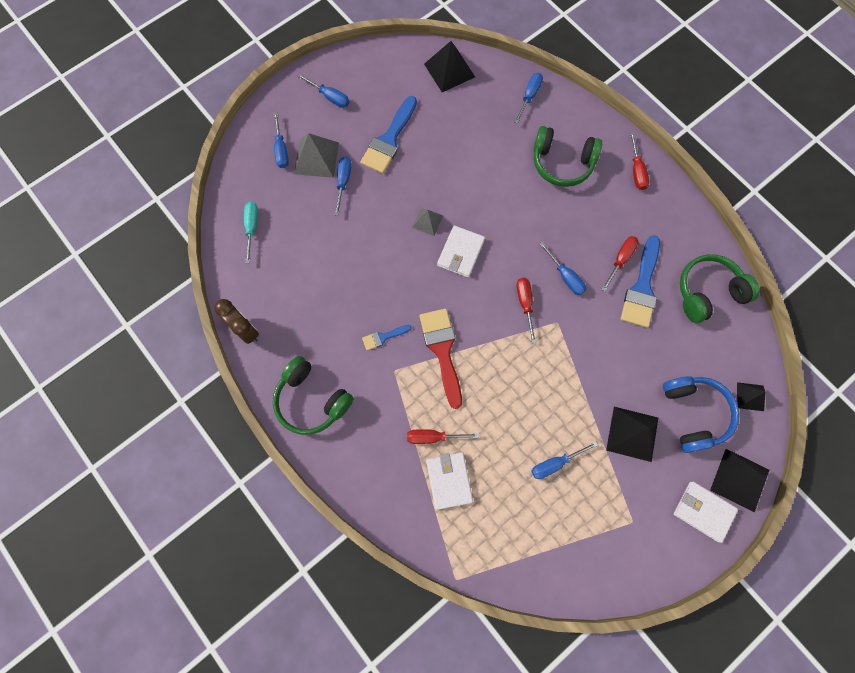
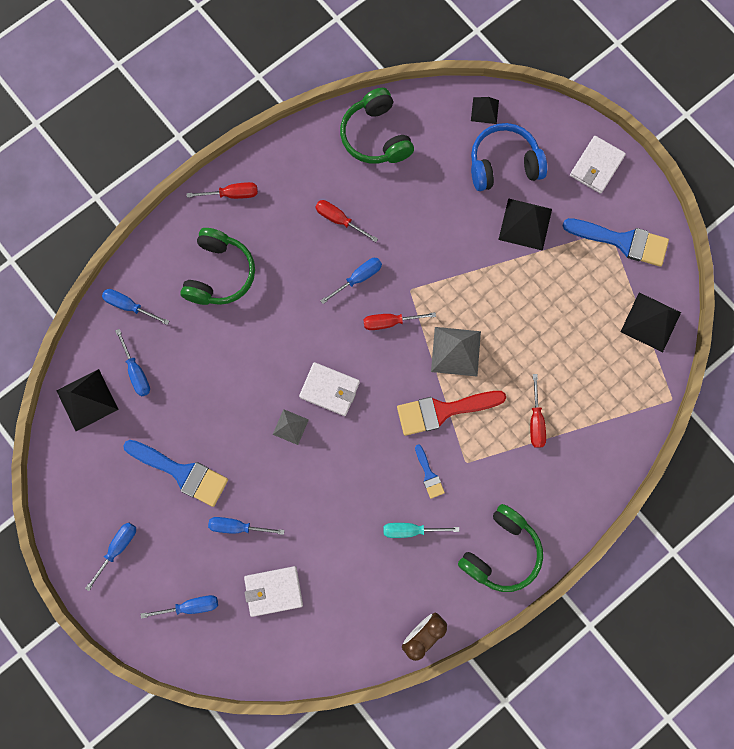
camera: 90 degrees left, 5 degrees up
turquoise screwdriver [244,202,258,264] -> turquoise screwdriver moved to [384,523,459,538]
grey pyramid [294,133,339,178] -> grey pyramid moved to [431,327,481,376]
white wallet [426,452,473,510] -> white wallet moved to [244,566,303,617]
blue screwdriver [531,442,598,479] -> blue screwdriver moved to [115,329,150,396]
blue brush [621,235,660,328] -> blue brush moved to [563,218,669,267]
black pyramid [710,449,769,513] -> black pyramid moved to [621,292,681,352]

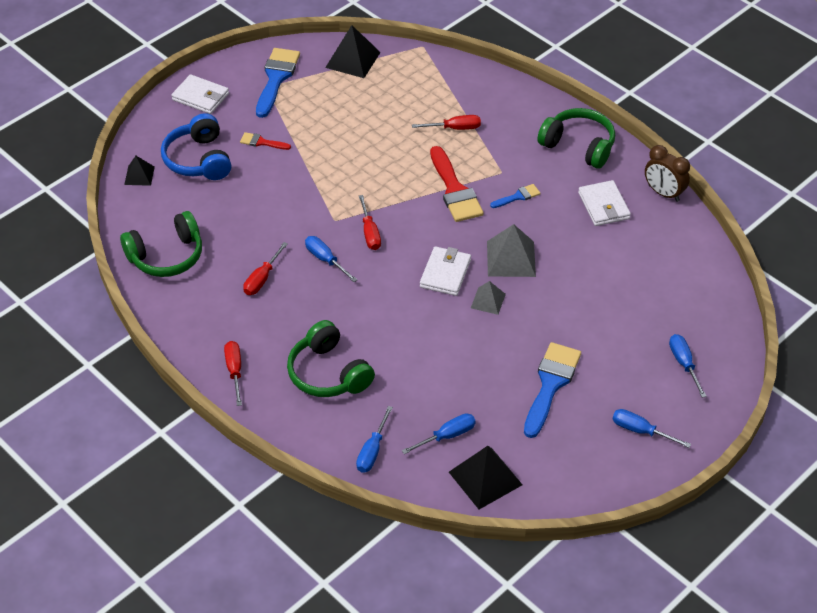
camera: 95 degrees left, 30 degrees down
green headphones [180,228,255,305] -> green headphones turned 135 degrees counterclockwise [287,320,375,397]
blue screwdriver [208,517,284,535] -> none
white wallet [244,566,303,617] -> white wallet moved to [578,180,631,226]
turquoise screwdriver [384,523,459,538] -> none
grey pyramid [431,327,481,376] -> grey pyramid moved to [487,224,536,277]
black pyramid [498,198,552,251] -> red brush [240,132,291,150]

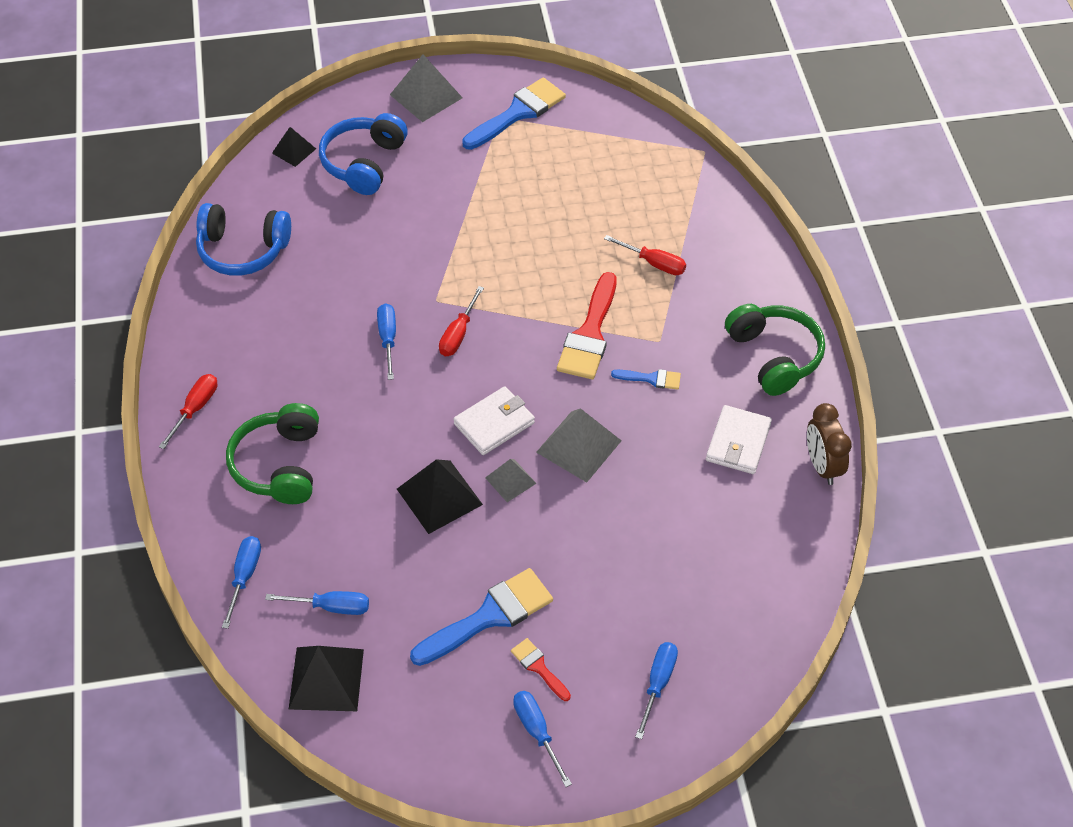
camera: 35 degrees right, 5 degrees up
green headphones [120,211,202,277] -> blue headphones [196,203,291,276]
white wallet [171,74,229,114] -> grey pyramid [390,54,463,122]
red brush [240,132,291,150] -> red brush moved to [511,638,571,701]
red screwdriver [243,242,288,295] -> none
black pyramid [325,25,381,78] -> black pyramid moved to [397,459,483,534]
blue screwdriver [356,406,393,473] -> blue screwdriver turned 135 degrees clockwise [222,536,261,629]

